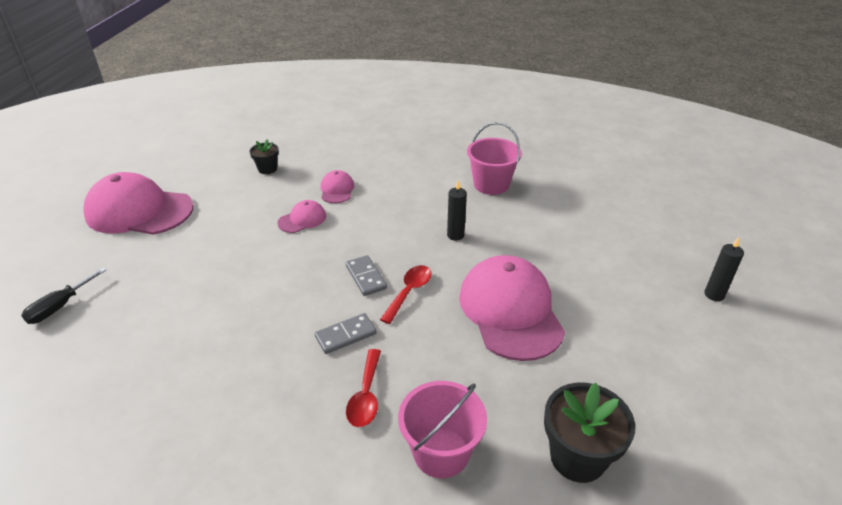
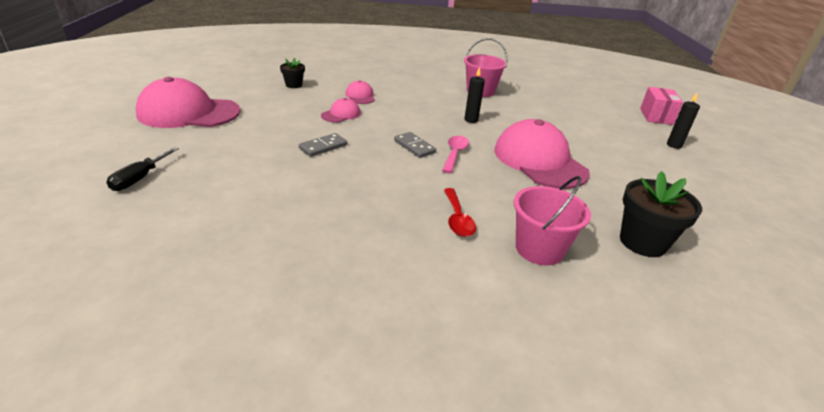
camera: 15 degrees left, 5 degrees down
grey domino [315,313,377,354] -> grey domino moved to [299,133,347,157]
red spoon [380,265,432,324] -> pink spoon [442,136,469,173]
none -> pink box [640,87,683,125]

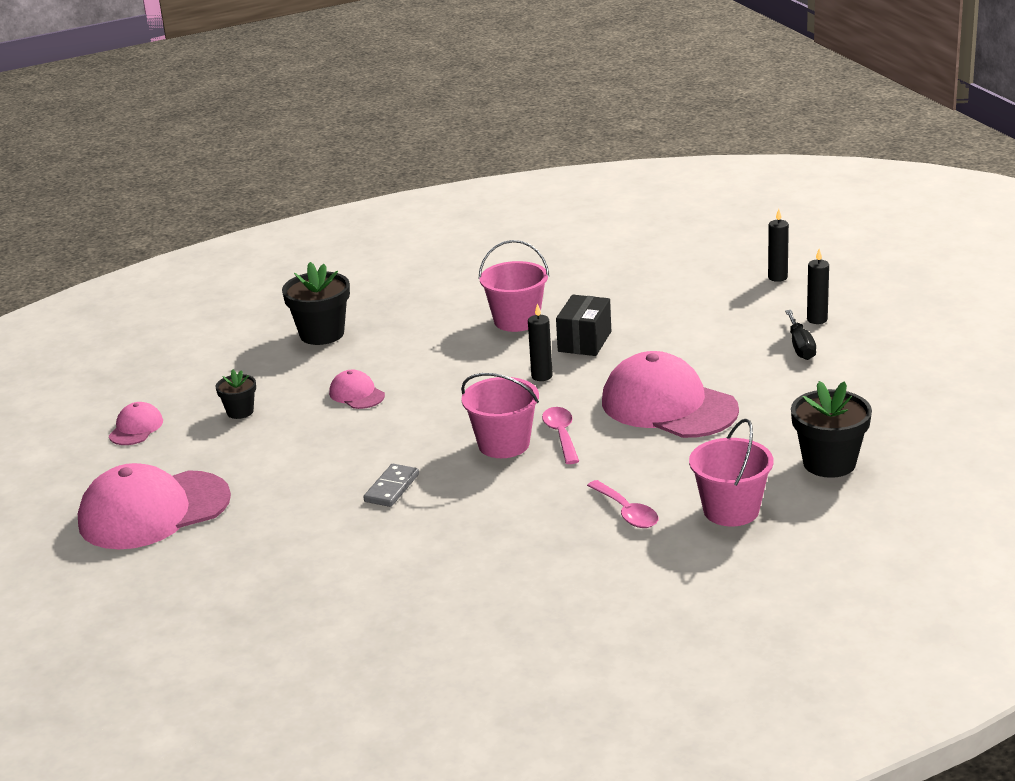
camera: 20 degrees left, 5 degrees down
black screwdriver [106,147,179,191] -> black screwdriver moved to [785,310,816,360]
pink cap [321,98,361,123] -> pink cap moved to [109,402,163,445]
grey domino [394,132,436,158] -> pink bucket [461,373,539,458]
red spoon [444,188,476,237] -> pink spoon [587,480,658,528]
pink box [640,87,683,125] -> black candle [768,209,789,282]
none -> black flower pot [282,262,350,345]
none -> black box [556,295,611,356]

